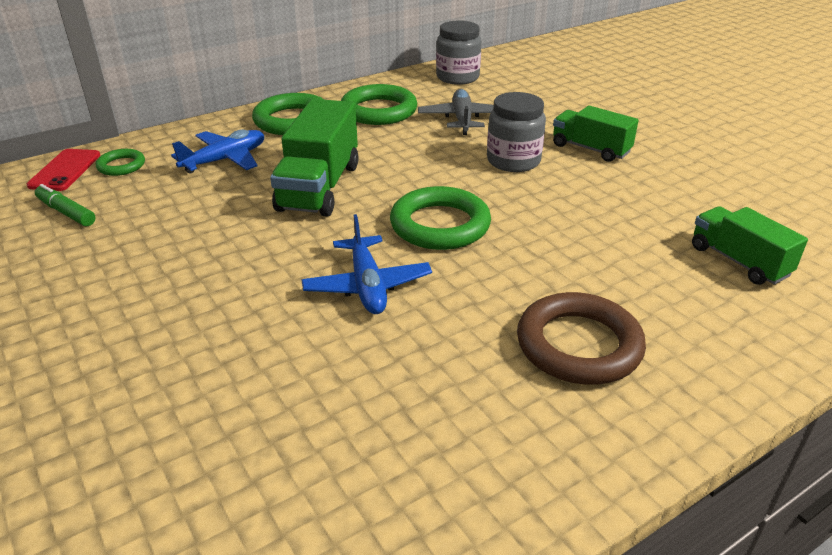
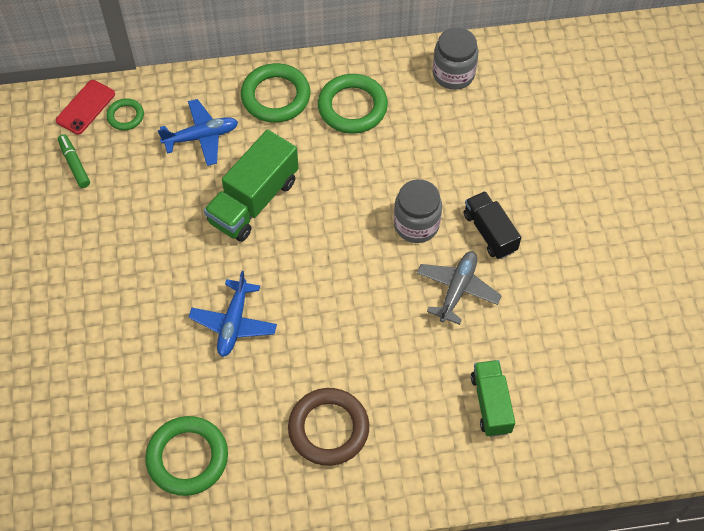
camera: 25 degrees right, 25 degrees up
green ring [390,186,491,250] -> green ring moved to [145,416,228,496]
grey plane [418,89,494,135] -> grey plane moved to [417,251,502,325]
green truck [553,106,639,162] -> black truck [464,191,521,259]

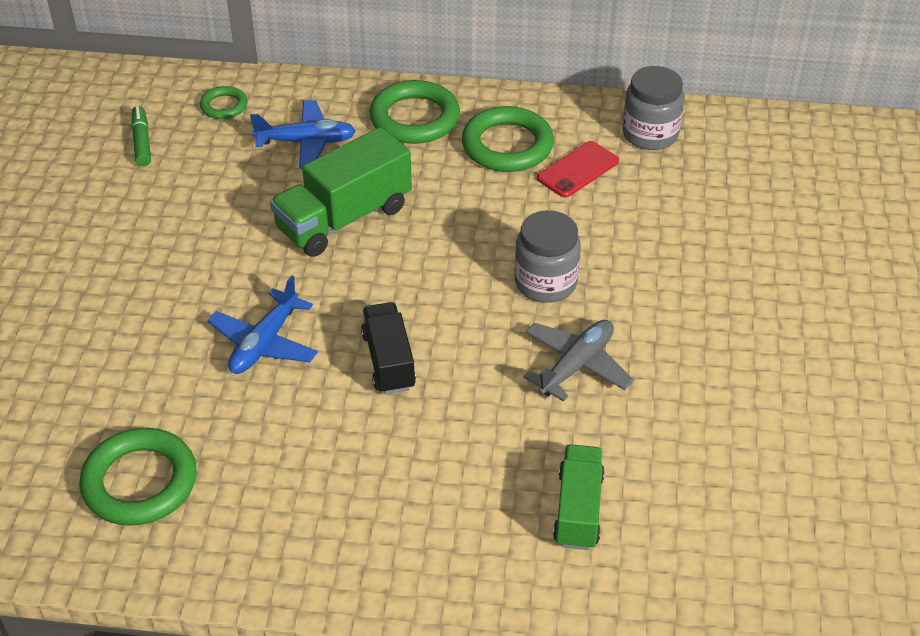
camera: 15 degrees right, 15 degrees down
red phone [56,80,115,135] -> red phone moved to [537,141,619,198]
brown ring [288,388,369,466] -> none
black truck [464,191,521,259] -> black truck moved to [361,302,416,394]

